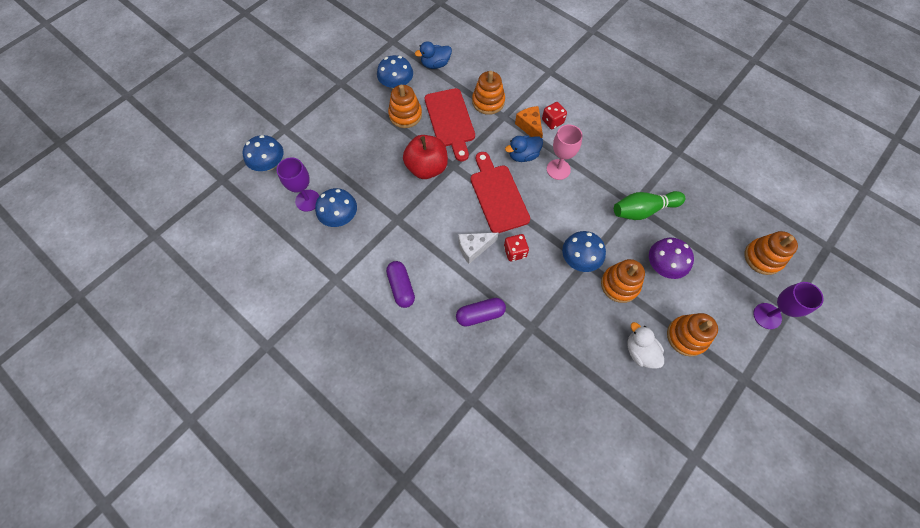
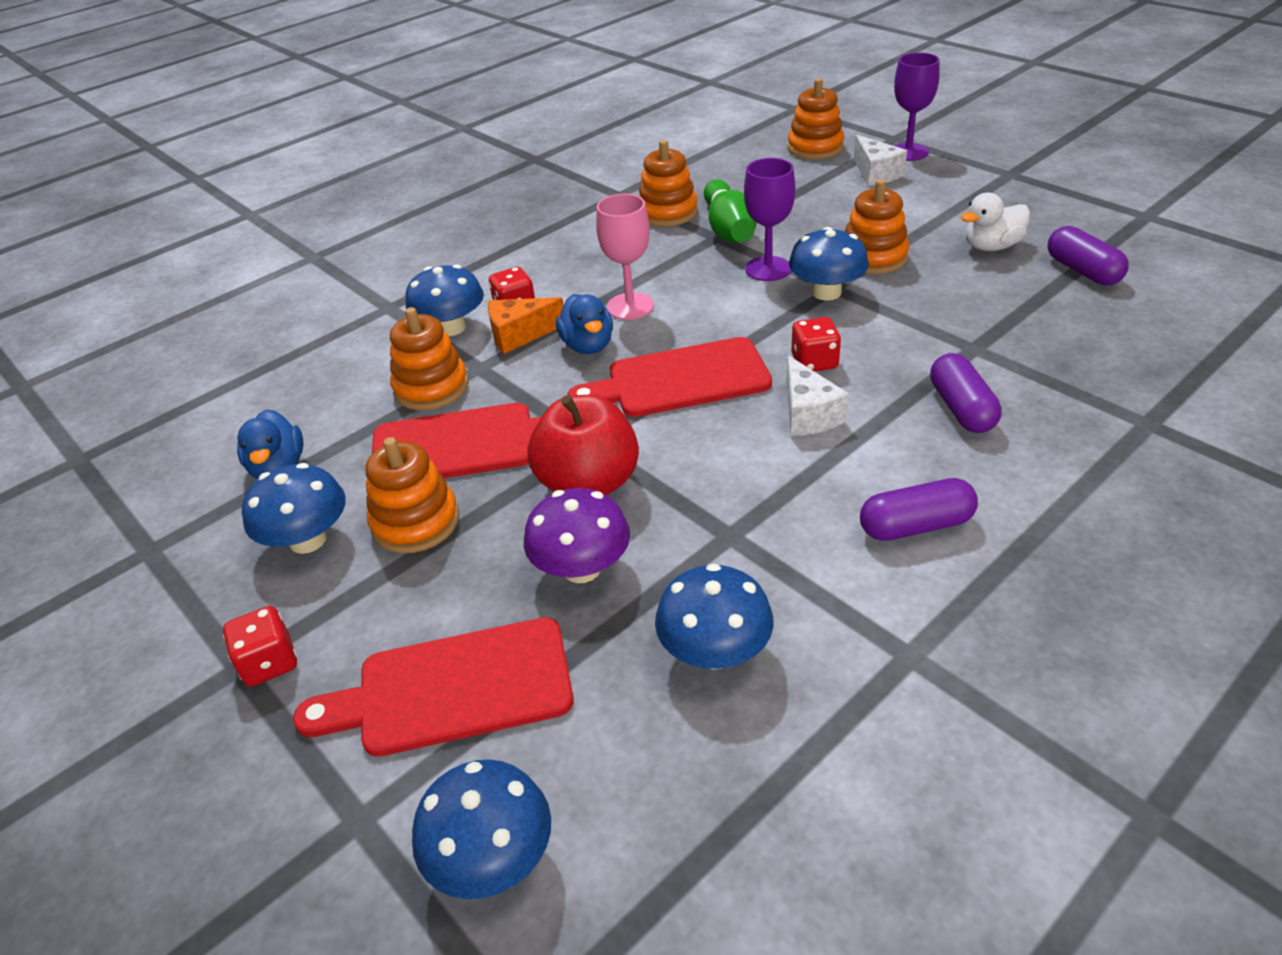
camera: 80 degrees left, 25 degrees down
purple goblet [277,157,319,212] -> purple goblet moved to [744,158,795,281]
purple mushroom [649,238,694,279] -> purple mushroom moved to [524,488,630,583]
orange stacking toy [667,313,718,357] -> orange stacking toy moved to [639,140,698,227]
none -> red dice [223,606,297,687]
none -> red cutting board [293,617,574,757]
none -> blue mushroom [406,264,484,336]
none -> white cheese [854,135,907,186]
none -> purple capsule [1047,226,1129,285]

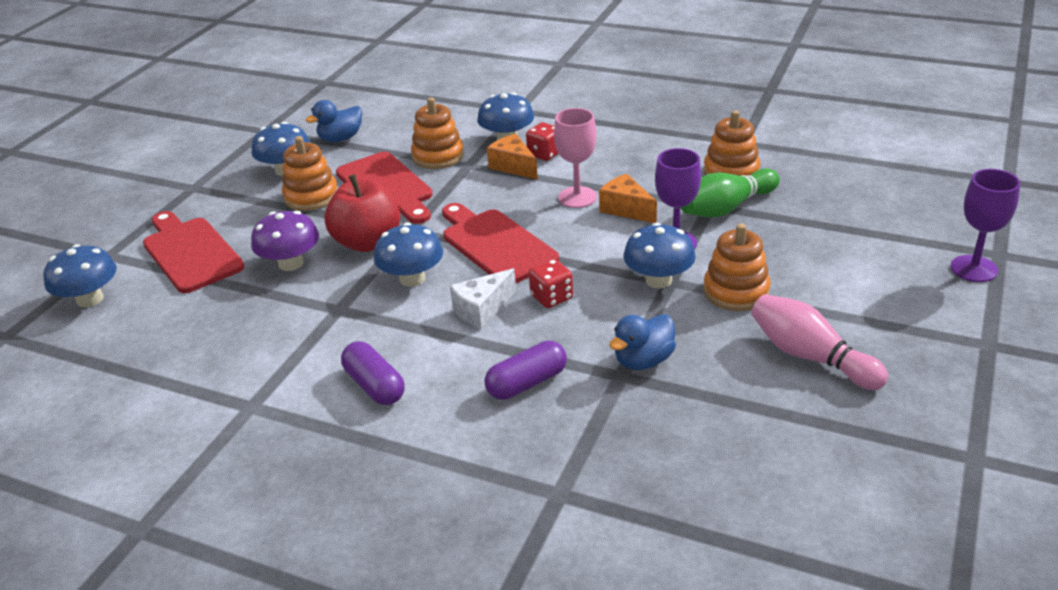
camera: 65 degrees right, 5 degrees down
red dice [223,606,297,687] -> none
blue duck [556,294,613,354] -> blue duck moved to [609,314,676,370]
blue mushroom [655,563,773,670] -> blue mushroom moved to [374,223,443,287]
orange stacking toy [787,78,844,159] -> none
white cheese [854,135,907,186] -> none
white duck [961,192,1030,251] -> pink bowling pin [751,294,888,390]
purple capsule [1047,226,1129,285] -> none
none -> orange cheese [599,174,657,223]

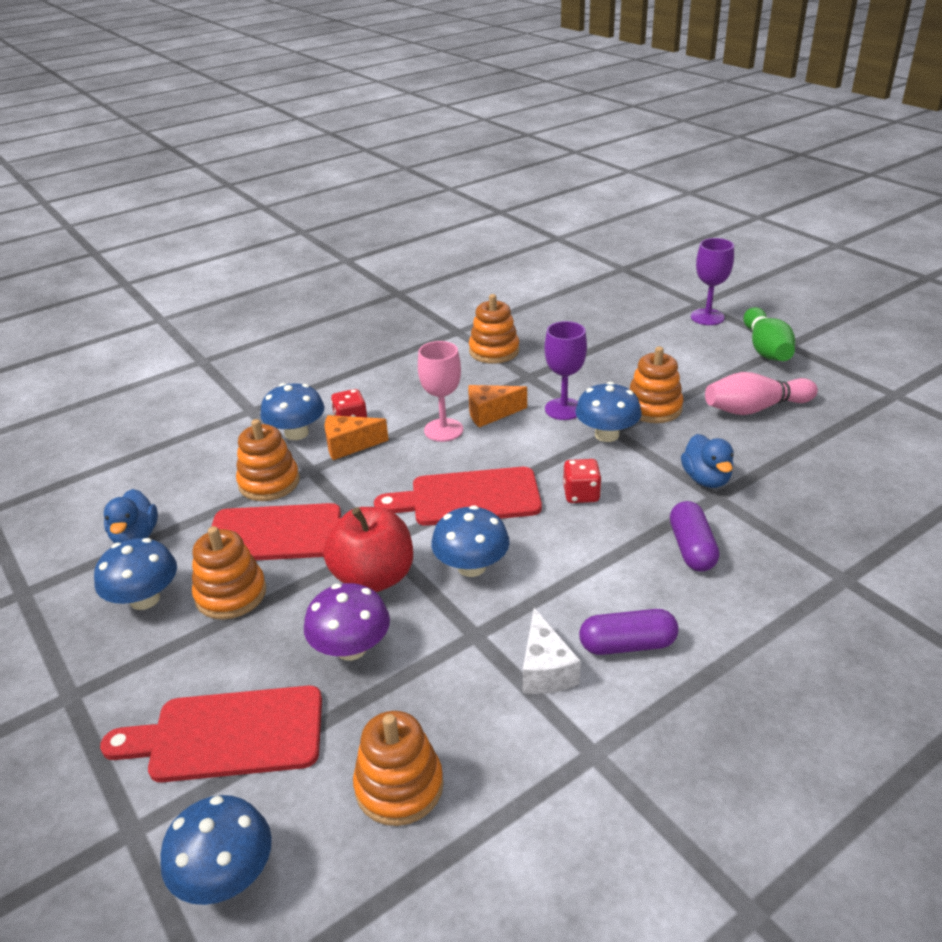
camera: 60 degrees left, 0 degrees up
white cheese [450,268,516,330] -> white cheese moved to [523,608,581,694]
green bowling pin [681,168,780,218] -> green bowling pin moved to [743,307,795,361]
none -> orange stacking toy [353,711,444,826]

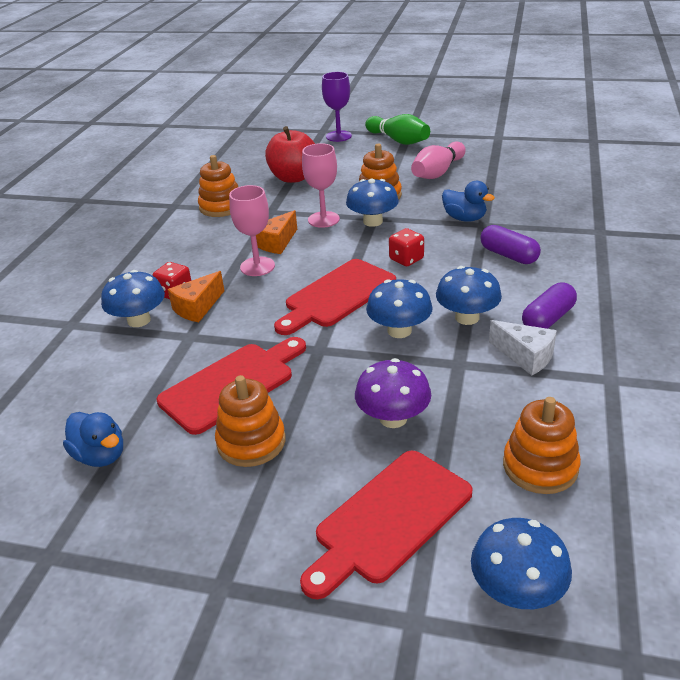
camera: 40 degrees left, 0 degrees up
blue mushroom [94,538,177,610] -> blue mushroom moved to [436,266,502,325]
orange stacking toy [236,419,300,501] -> none
red apple [323,507,413,592] -> red apple moved to [265,126,315,183]
purple goblet [544,321,587,420] -> pink goblet [302,143,340,228]

